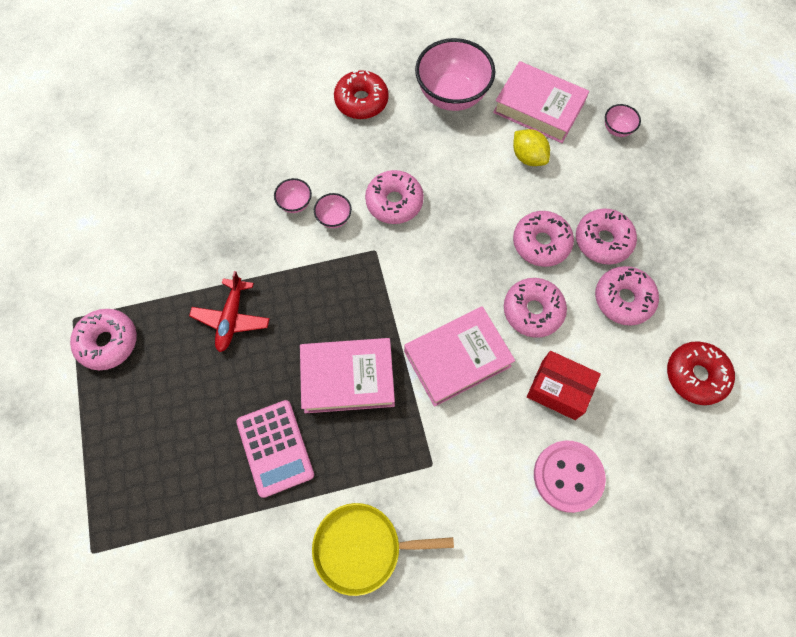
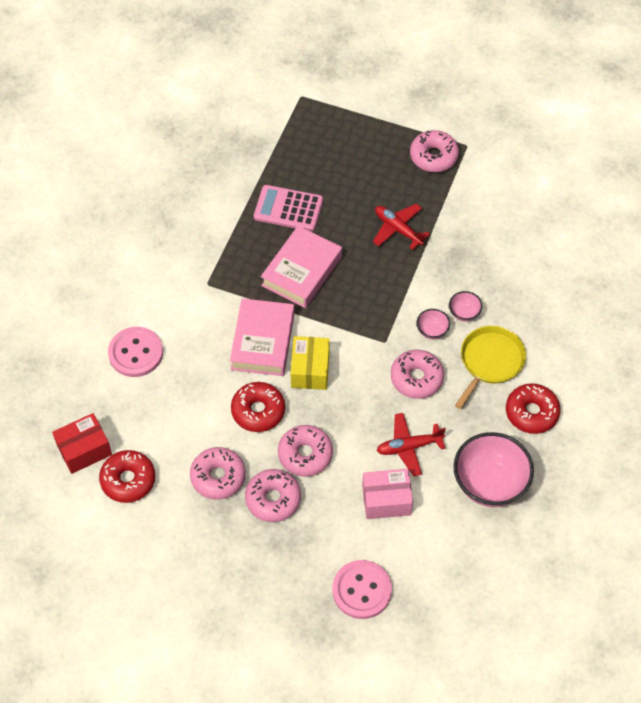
camera: 125 degrees right, 10 degrees down
yellow pan [312,503,454,596] -> yellow pan moved to [455,326,526,409]
pink book [493,61,589,143] -> none
pink donut [504,278,567,338] -> red donut [231,382,285,432]
yellow lemon [513,129,550,166] -> pink box [362,469,413,519]
red box [527,351,601,420] -> red box moved to [52,413,112,474]
pink bowl [605,104,641,137] -> pink button [332,560,392,619]
none -> yellow box [291,336,330,390]
none -> red plane [376,413,446,476]

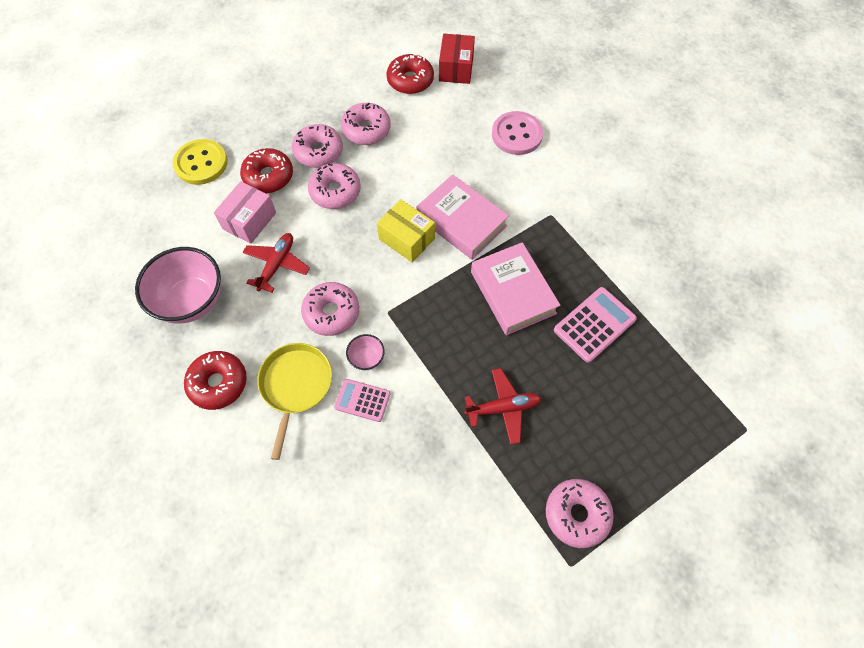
camera: 125 degrees right, 5 degrees up
red donut [231,382,285,432] -> red donut moved to [240,148,293,193]
pink button [332,560,392,619] -> yellow button [173,139,228,185]
pink bowl [449,291,482,322] -> pink calculator [334,379,390,422]
yellow pan [455,326,526,409] -> yellow pan turned 150 degrees counterclockwise [257,343,332,460]

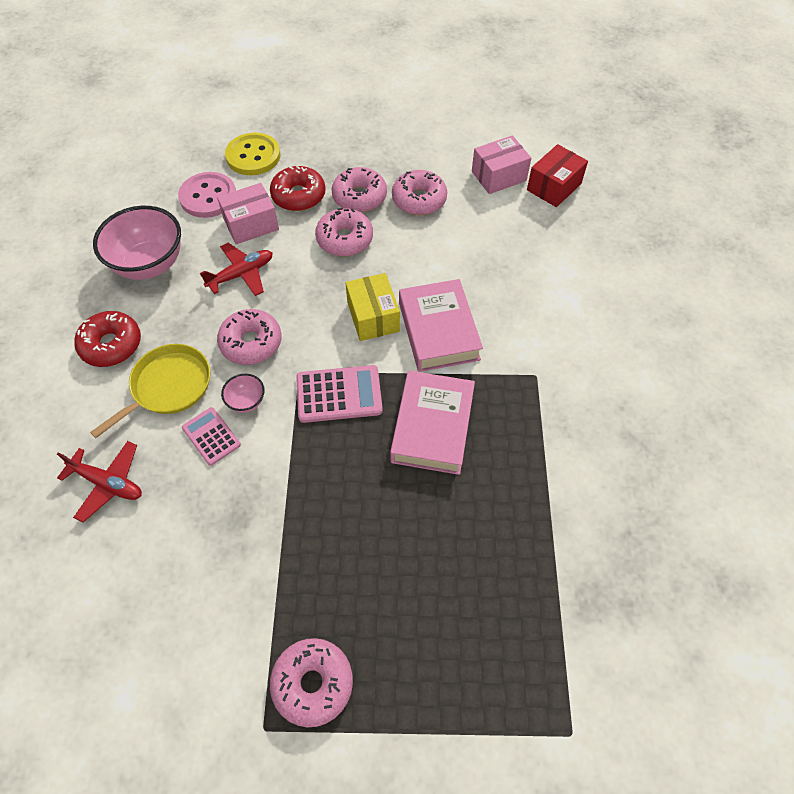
camera: 35 degrees right, 5 degrees down
red donut [386,54,434,94] -> pink box [472,135,531,194]
red plane [464,368,542,445] -> red plane moved to [57,441,142,522]
pink button [492,111,543,155] -> pink button moved to [178,172,236,218]
pink calculator [554,287,637,363] -> pink calculator moved to [296,365,383,423]

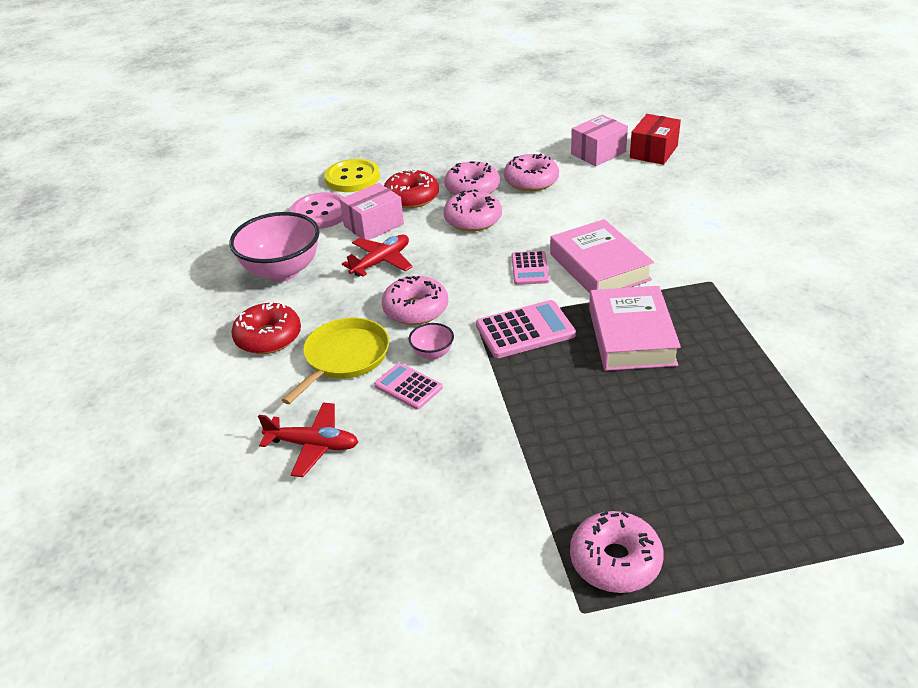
camera: 10 degrees left, 20 degrees down
yellow box [345,273,400,341] -> pink calculator [511,251,549,285]

